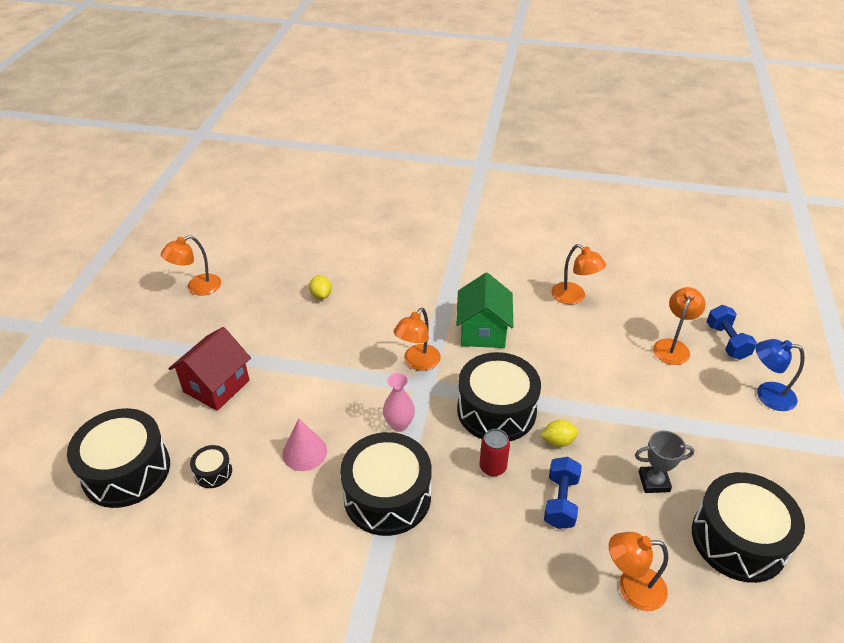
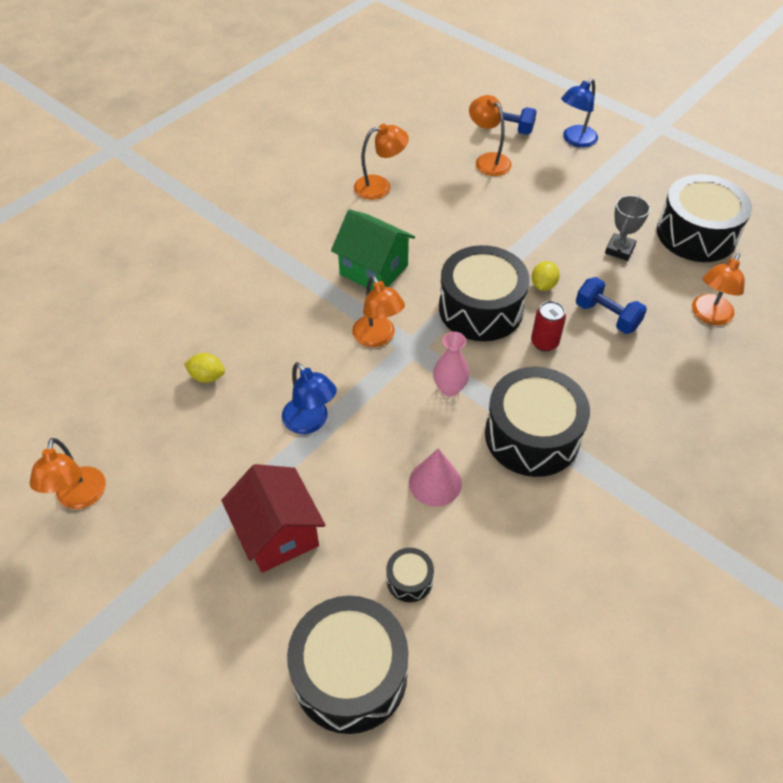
camera: 60 degrees left, 10 degrees up
none -> blue lamp [282,362,337,434]

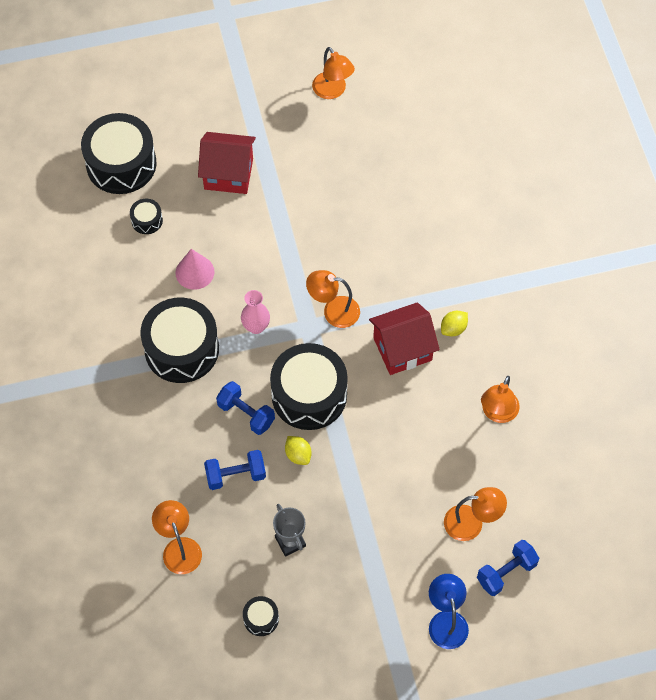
camera: 125 degrees right, 10 degrees up
orange lamp [30,438,106,509] -> orange lamp turned 150 degrees counterclockwise [312,47,355,99]
yellow lemon [184,353,225,383] -> yellow lemon moved to [441,311,468,336]
blue lamp [282,362,337,434] -> none
green house [331,209,415,290] -> red house [369,302,440,375]
red can [531,301,566,352] -> blue dumbbell [216,381,275,435]
black drum [657,174,752,262] -> black drum [243,596,279,636], size x0.44

